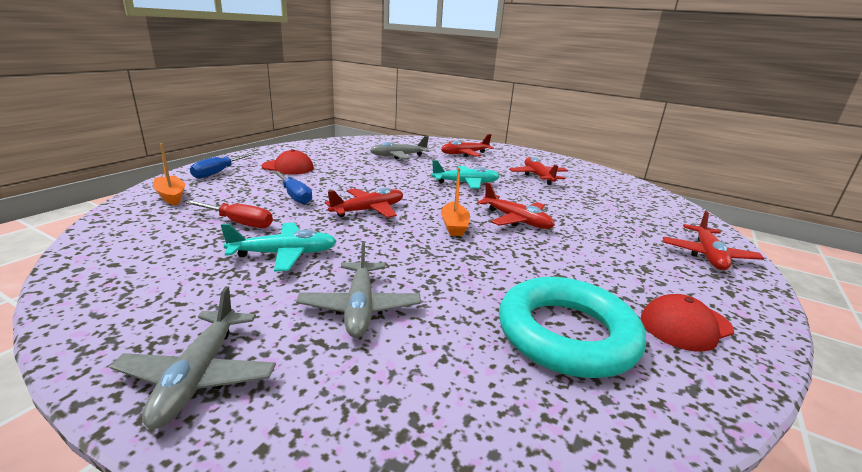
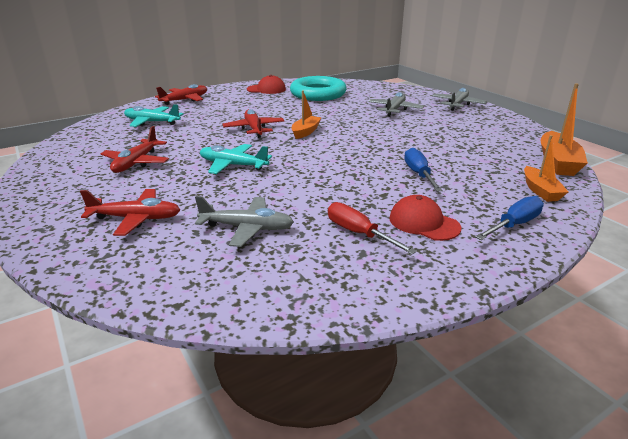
camera: 150 degrees left, 5 degrees up
red screwdriver [185,200,273,228] -> red screwdriver moved to [328,202,417,254]
turquoise plane [221,223,337,272] -> turquoise plane moved to [124,104,184,127]
red plane [325,188,403,218] -> none
none -> orange boat [540,83,588,176]

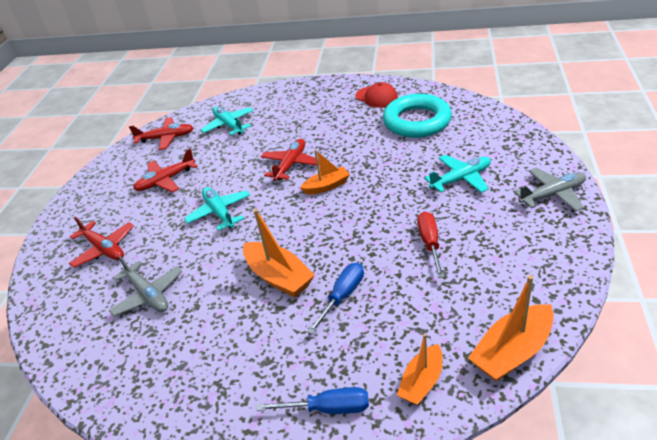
camera: 45 degrees right, 10 degrees up
red plane [155,84,207,105] -> red plane moved to [129,117,193,150]
red screwdriver [328,202,417,254] -> red screwdriver moved to [417,211,444,278]
grey plane [368,92,424,117] -> turquoise plane [424,155,491,193]
red cap [389,195,461,241] -> none
none -> orange boat [243,209,315,297]

